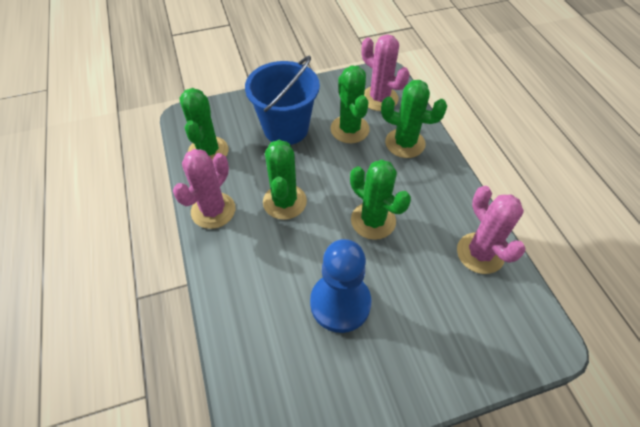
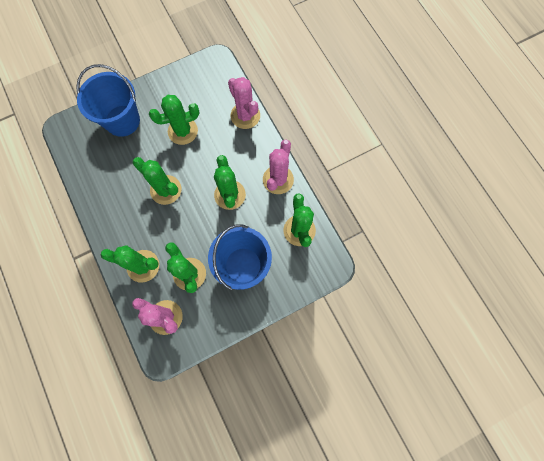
camera: 170 degrees right, 20 degrees up
blue pawn [310,239,371,333] -> green cactus [149,95,199,145]
pink cactus [457,186,526,274] -> pink cactus moved to [228,77,260,129]
none -> blue bucket [76,64,140,137]

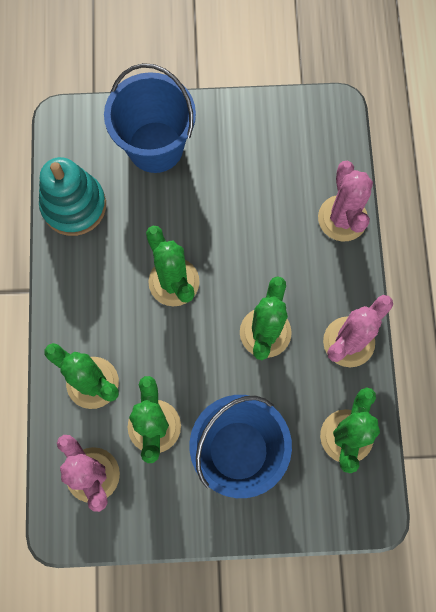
camera: 25 degrees right, 0 degrees up
green cactus [149,95,199,145] -> none
none -> turquoise stacking toy [39,157,106,236]

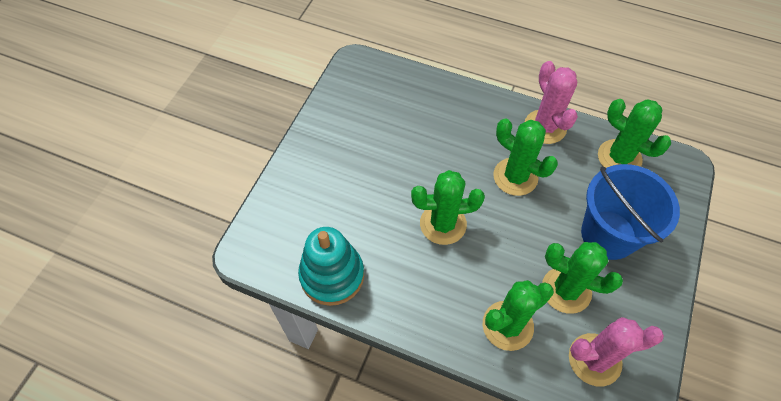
camera: 65 degrees left, 15 degrees down
blue bucket [104,63,196,173] -> none
pink cactus [318,161,373,241] -> none

